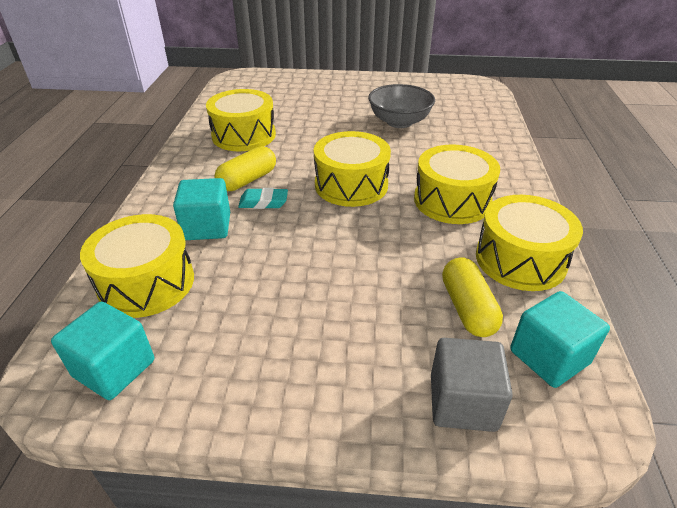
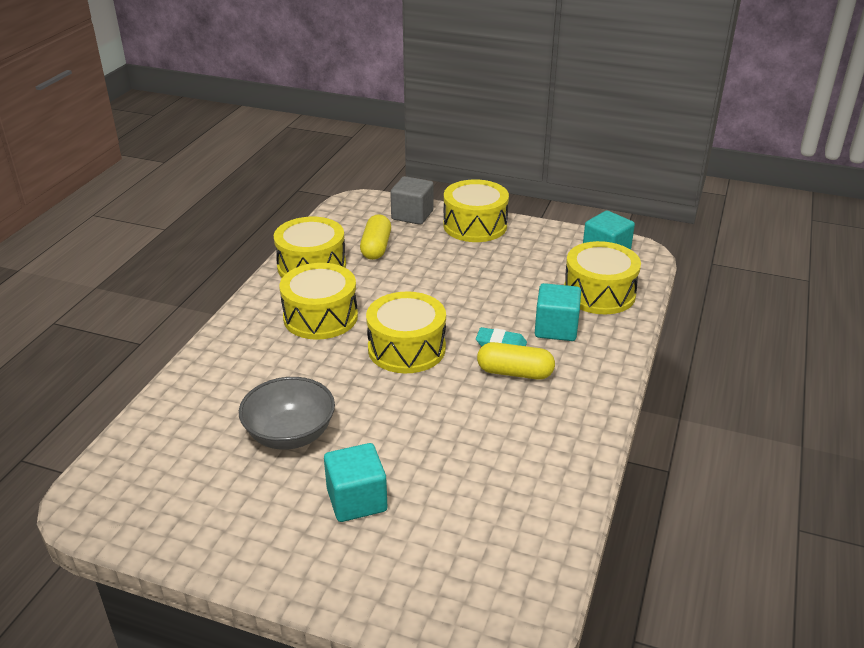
camera: 165 degrees left, 5 degrees down
yellow drum [206,89,276,151] -> yellow drum moved to [443,179,509,242]
yellow capsule [214,146,276,191] -> yellow capsule turned 45 degrees clockwise [477,342,555,380]
turquoise cube [510,291,610,388] -> turquoise cube moved to [324,443,387,522]

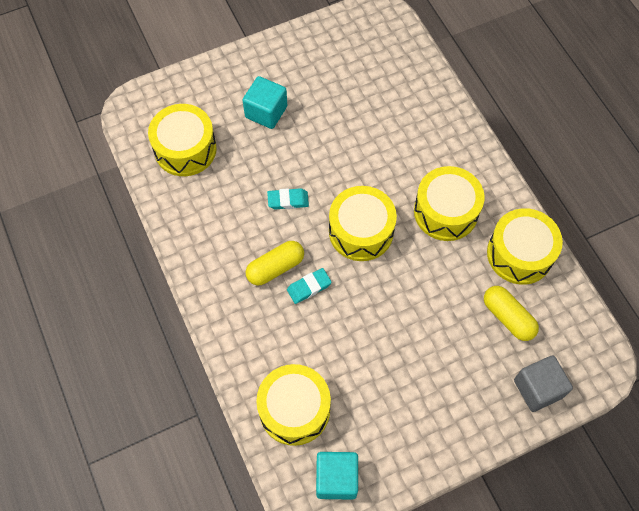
camera: 135 degrees right, 30 degrees up
grey bowl [239,377,335,450] -> none
yellow drum [443,179,509,242] -> yellow drum moved to [148,104,217,176]
turquoise cube [535,283,581,341] -> none
none -> turquoise eraser [267,188,309,209]

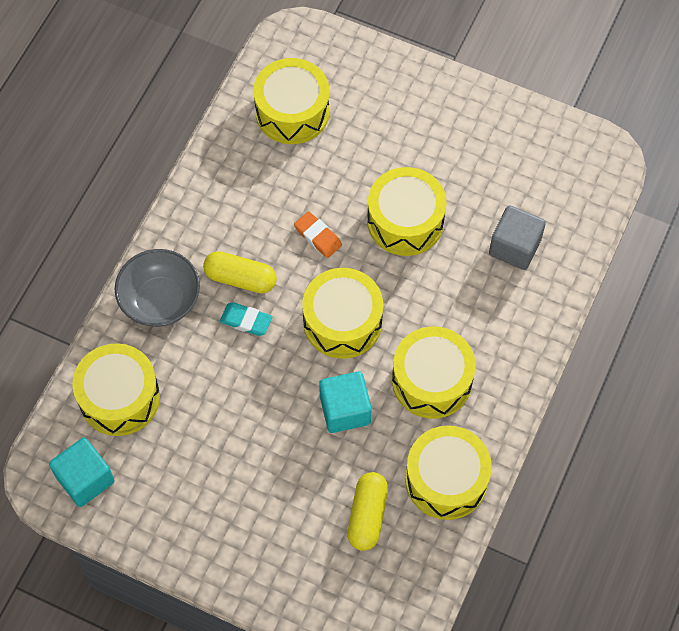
camera: 50 degrees right, 0 degrees up
turquoise cube [243,76,287,129] -> turquoise cube moved to [319,372,372,433]
turquoise eraser [267,188,309,209] -> orange eraser [294,211,342,258]
grey cube [514,356,573,412] -> grey cube moved to [489,205,546,270]
none -> grey bowl [115,249,200,327]
none -> yellow drum [367,167,446,256]

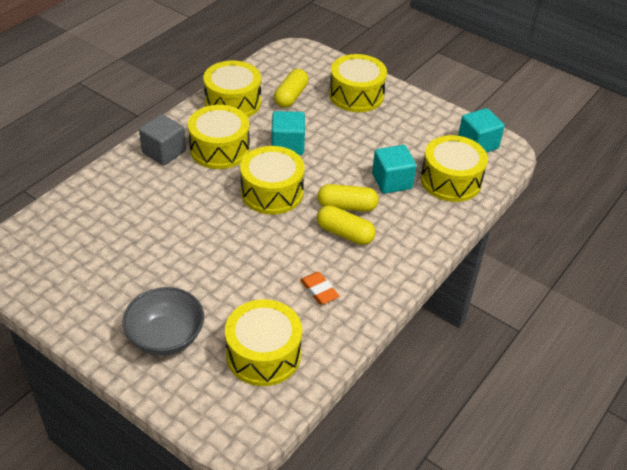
camera: 170 degrees left, 20 degrees down
grey bowl [115,249,200,327] -> grey bowl moved to [122,287,204,356]
turquoise eraser [220,302,272,336] -> yellow capsule [317,184,379,212]
orange eraser [294,211,342,258] -> orange eraser moved to [300,272,339,305]
yellow drum [367,167,446,256] -> yellow drum moved to [329,54,387,112]
grey cube [489,205,546,270] -> grey cube moved to [139,114,186,165]
none -> turquoise cube [372,145,416,194]

